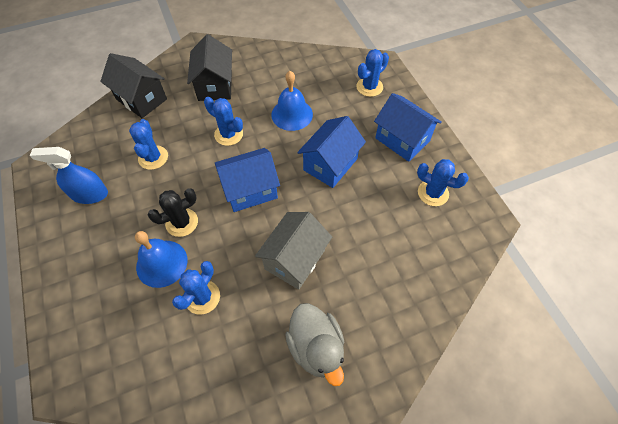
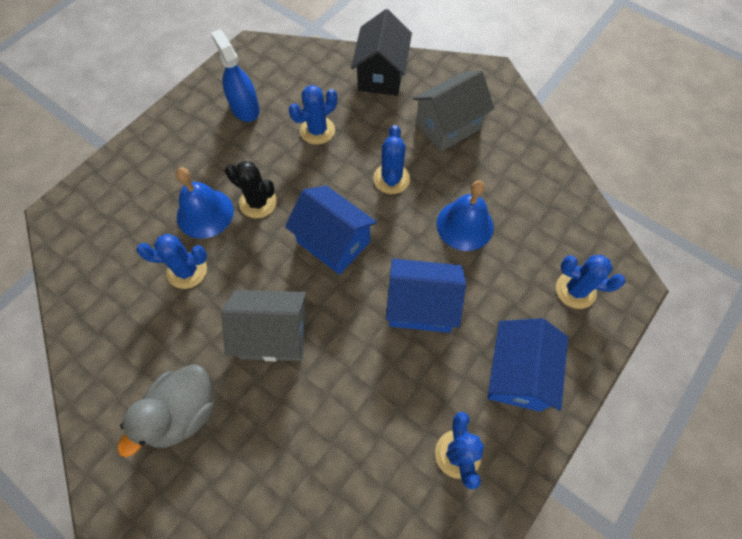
camera: 60 degrees right, 5 degrees up
black house [187,34,232,101] -> grey house [413,70,495,152]

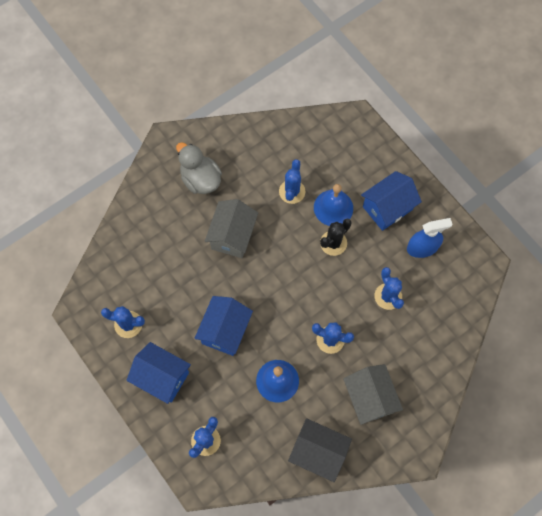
camera: 105 degrees right, 5 degrees up
blue house [285,186,377,275] -> blue house moved to [361,171,422,231]
black house [351,9,412,96] -> black house moved to [288,418,352,482]

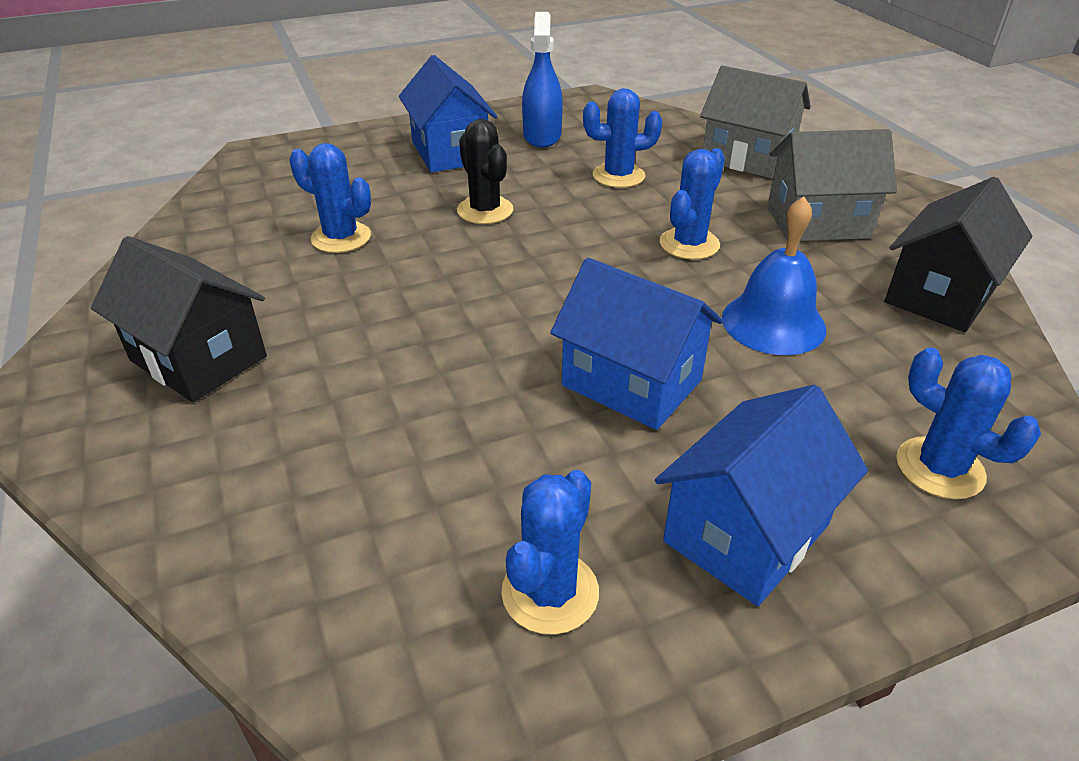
camera: 75 degrees left, 30 degrees down
grey duck [176,142,222,194] -> black house [91,236,267,402]
grey house [205,199,258,258] -> grey house moved to [700,66,811,179]
blue bell [314,184,353,226] -> none

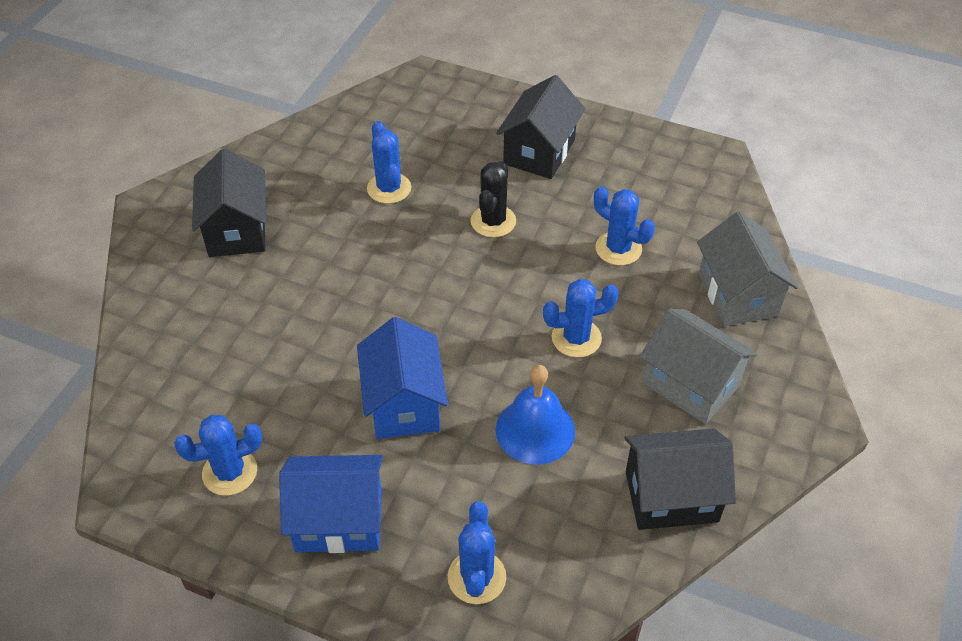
camera: 45 degrees right, 10 degrees up
blue house [399,55,497,172] -> black house [496,75,585,179]
blue spray bottle [522,12,563,148] -> none

